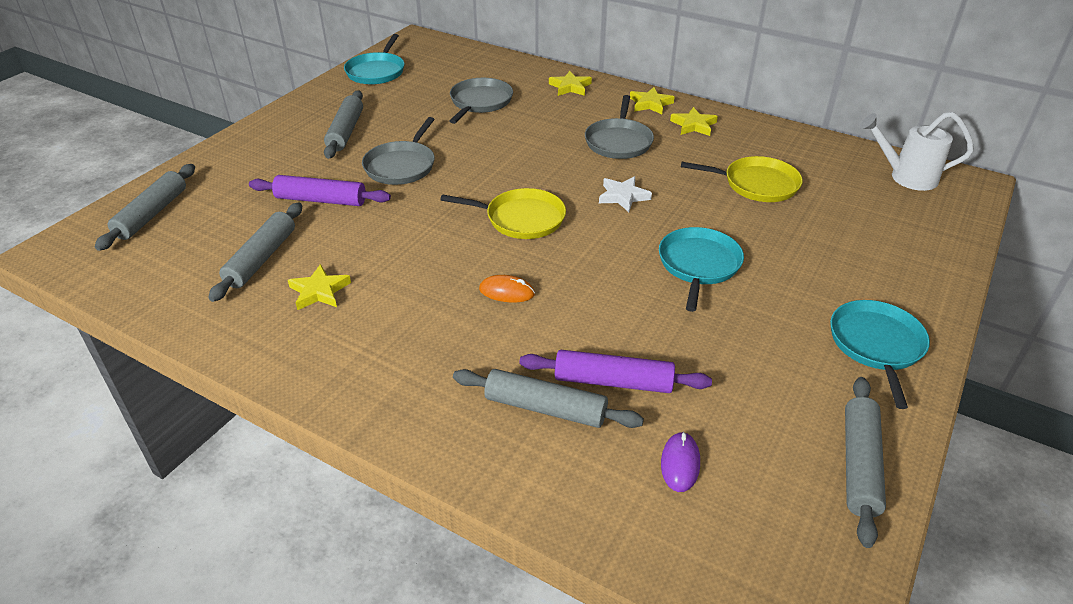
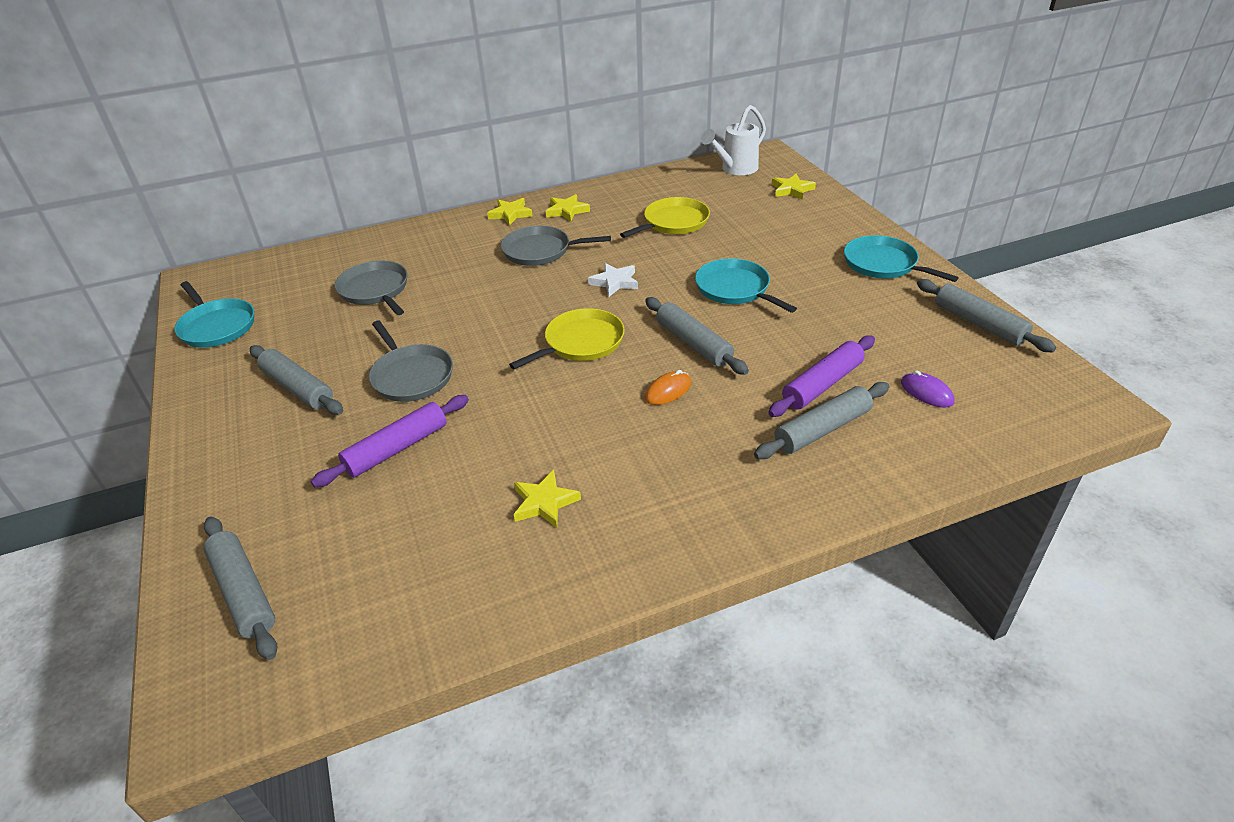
camera: 50 degrees left, 0 degrees up
grey rolling pin [208,203,302,302] -> grey rolling pin moved to [645,297,749,375]
yellow star [549,71,592,96] -> yellow star moved to [772,174,816,200]
grey pan [585,95,654,159] -> grey pan turned 135 degrees clockwise [501,226,611,266]

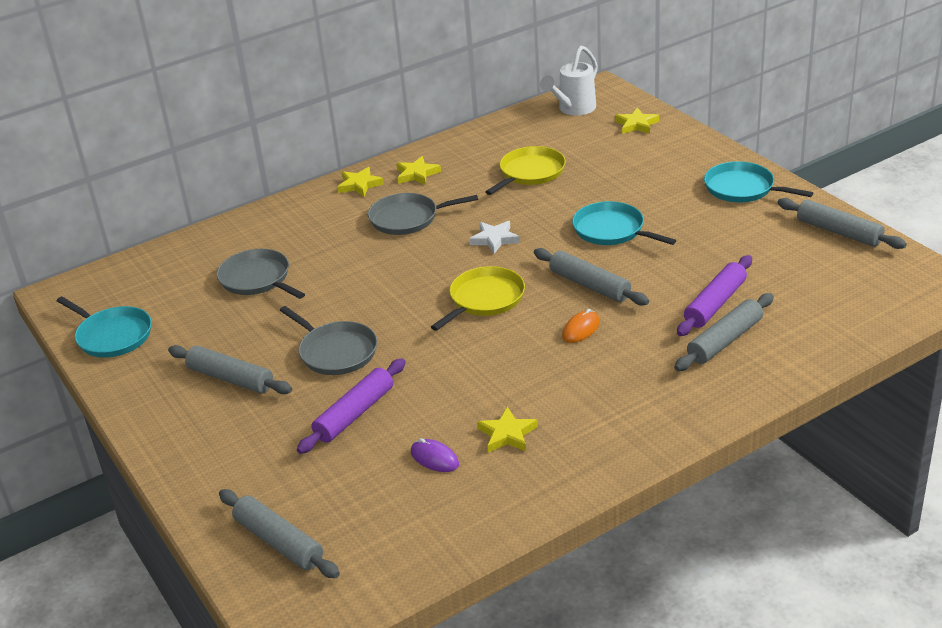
camera: 10 degrees left, 5 degrees down
purple mouse [901,370,955,408] -> purple mouse moved to [411,438,459,472]

